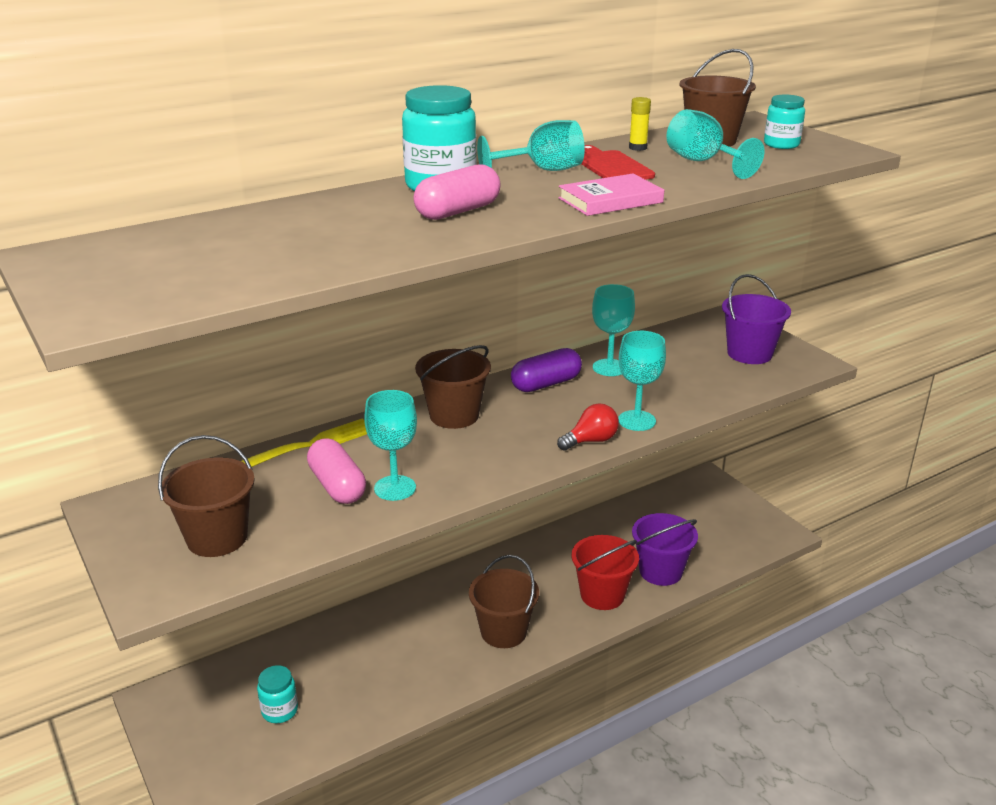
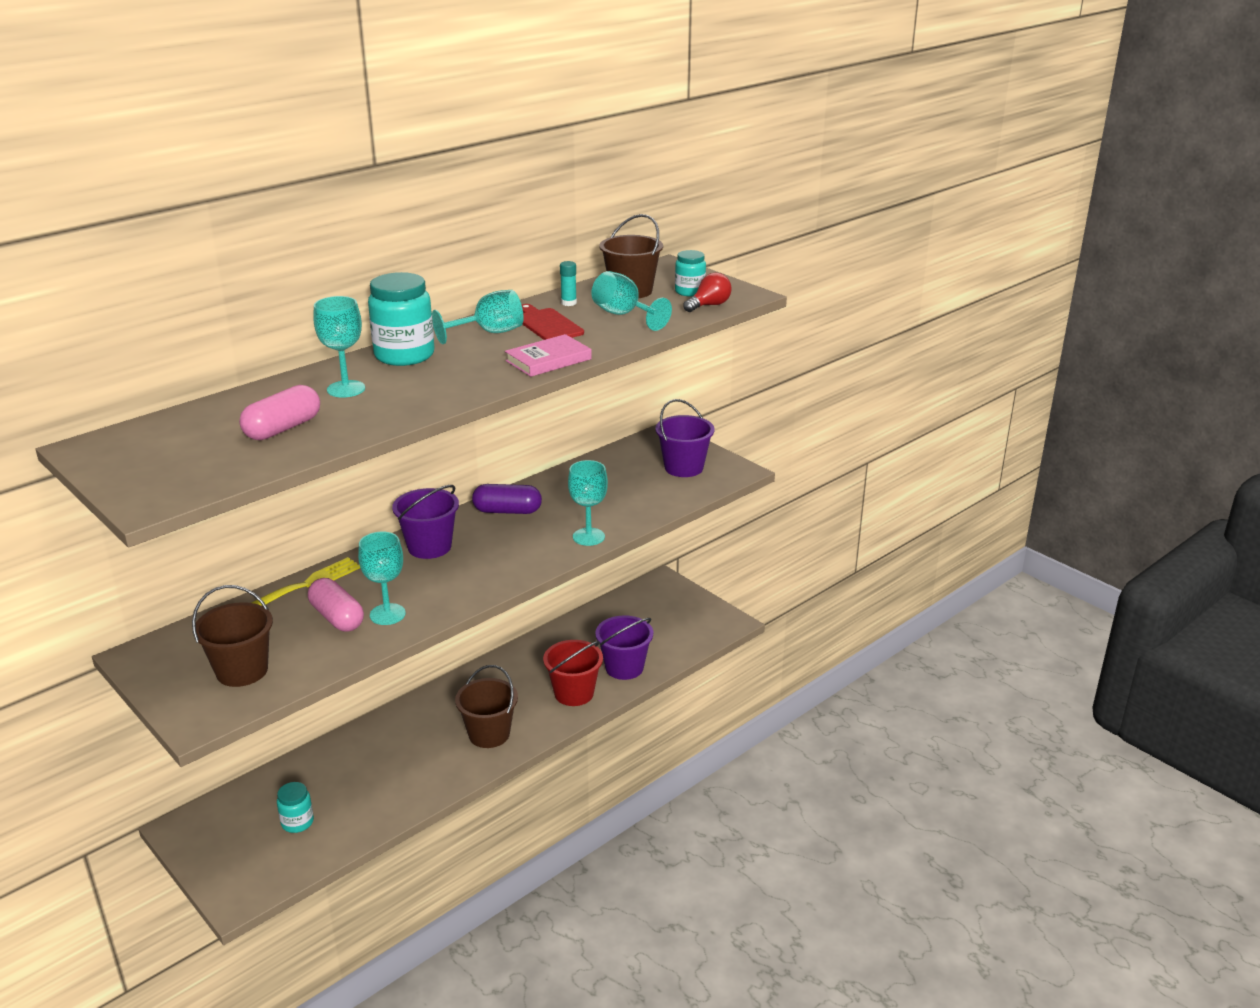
camera: 10 degrees left, 0 degrees up
pink capsule [414,164,501,220] -> pink capsule moved to [239,385,320,440]
brown bucket [415,345,491,429] -> purple bucket [392,485,459,559]
purple capsule [511,348,582,392] -> purple capsule turned 45 degrees clockwise [472,484,542,514]
red light bulb [557,403,619,451] -> red light bulb moved to [683,273,732,312]
turquoise goblet [592,284,635,376] -> turquoise goblet moved to [313,296,365,398]
yellow glue stick [629,97,651,151] -> turquoise glue stick [560,261,577,306]

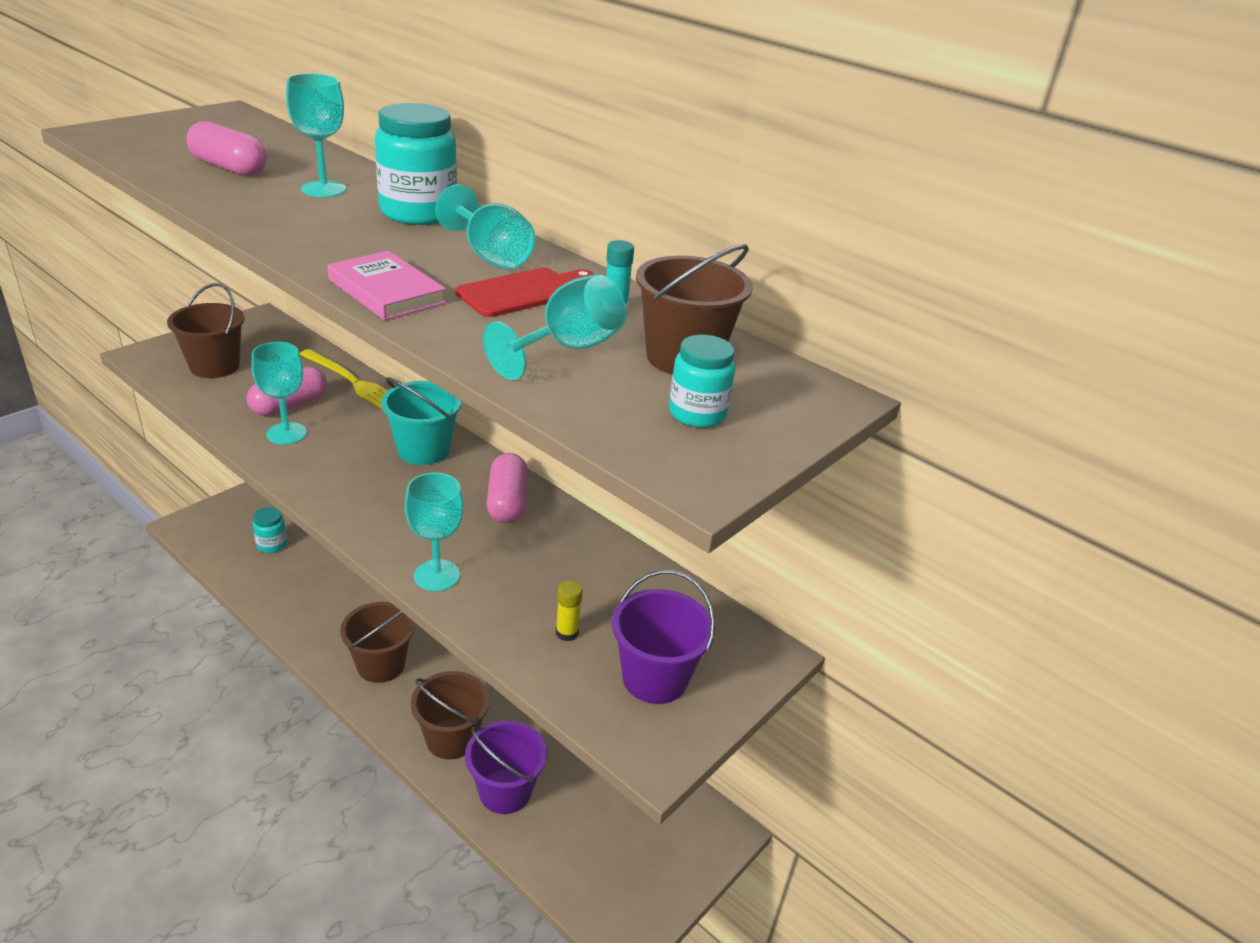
camera: 80 degrees right, 5 degrees up
purple bucket [392,485,459,559] -> turquoise bucket [381,377,462,465]
purple capsule [472,484,542,514] -> pink capsule [487,453,528,523]
red bucket [543,640,603,706] -> brown bucket [411,671,490,759]
red light bulb [683,273,732,312] -> none
none -> yellow glue stick [556,580,582,641]

